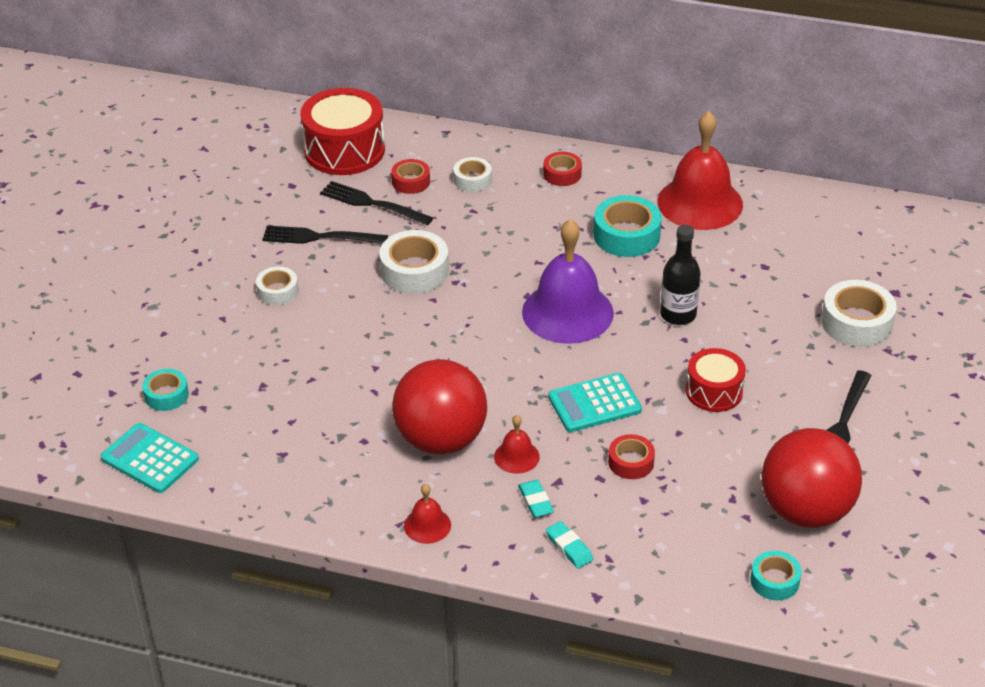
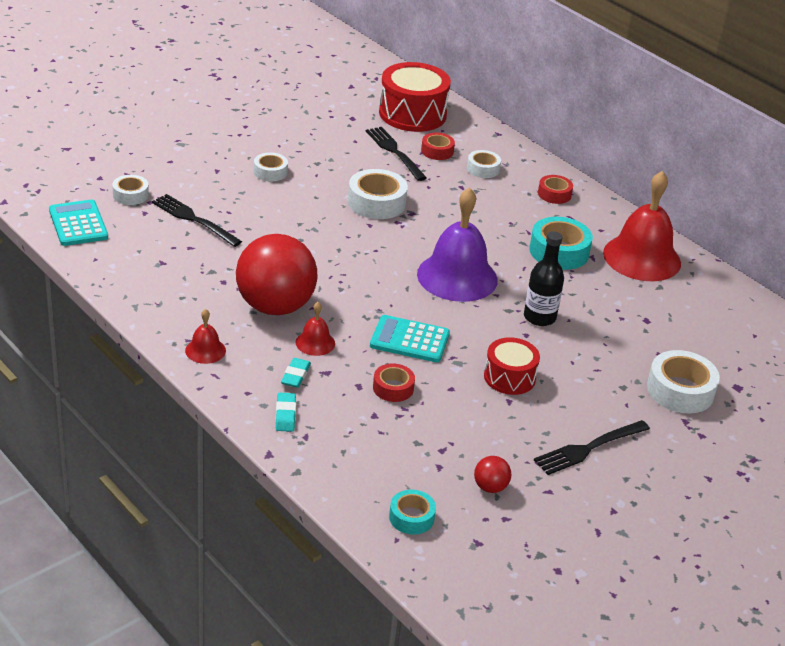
camera: 30 degrees right, 5 degrees down
turquoise tape [142,369,189,411] -> white tape [112,175,149,205]
black fork [262,226,388,244] -> black fork moved to [152,194,242,247]
red ball [762,428,862,528] -> red ball [474,456,511,493], size x0.40

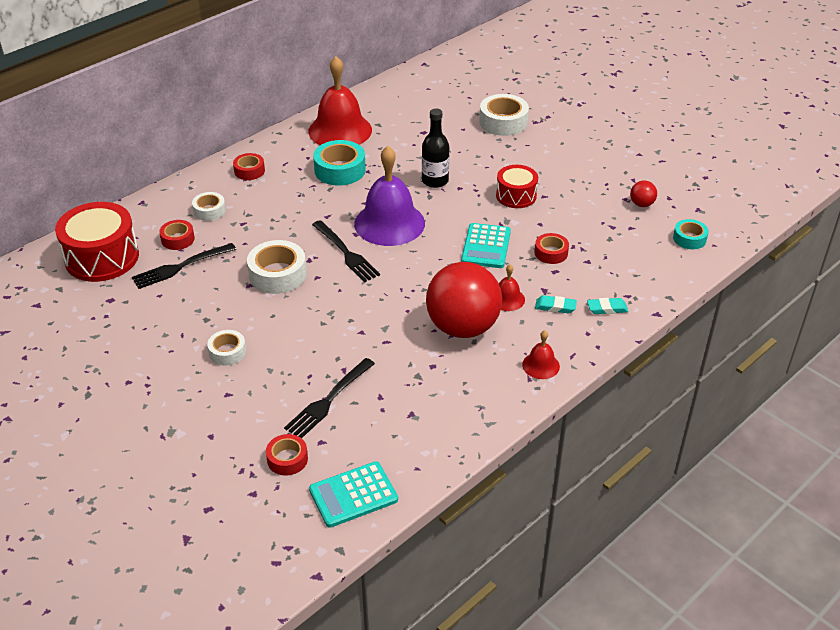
camera: 90 degrees left, 5 degrees up
white tape [112,175,149,205] -> red tape [266,434,308,476]
black fork [534,420,650,475] -> black fork moved to [312,220,380,282]

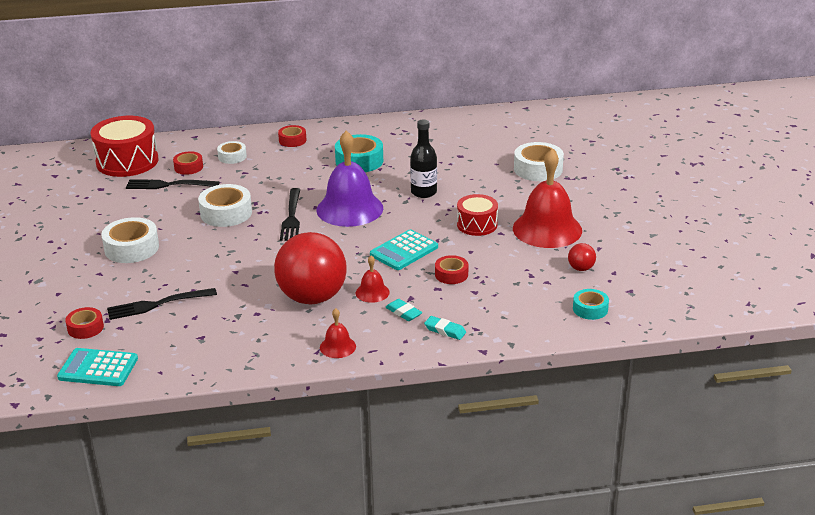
camera: 35 degrees right, 10 degrees down
white tape [207,330,246,366] -> white tape [101,217,159,263], size x1.68
red bell [308,56,372,145] -> red bell moved to [513,149,582,248]

